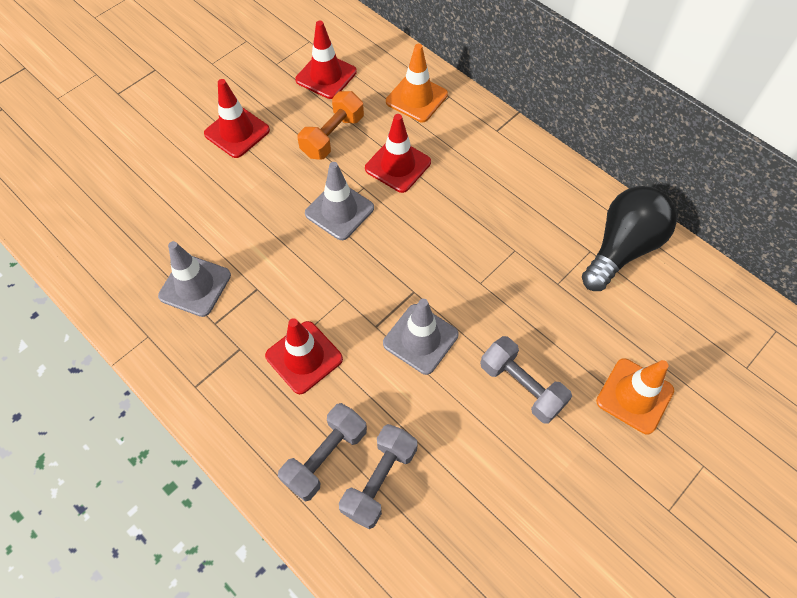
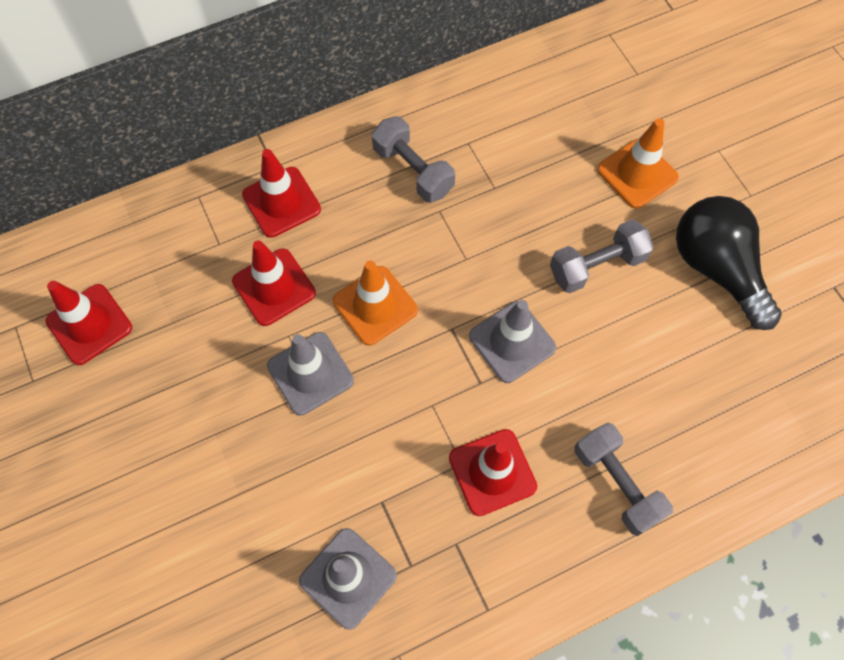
camera: 70 degrees left, 5 degrees up
red traffic cone [204,79,270,158] -> red traffic cone moved to [242,149,321,238]
orange dumbbell [298,91,364,160] -> none
grey dumbbell [339,424,418,529] -> grey dumbbell moved to [372,116,455,203]
orange traffic cone [386,44,448,122] -> orange traffic cone moved to [333,260,418,346]
black light bulb [582,186,677,291] -> black light bulb moved to [676,196,782,330]

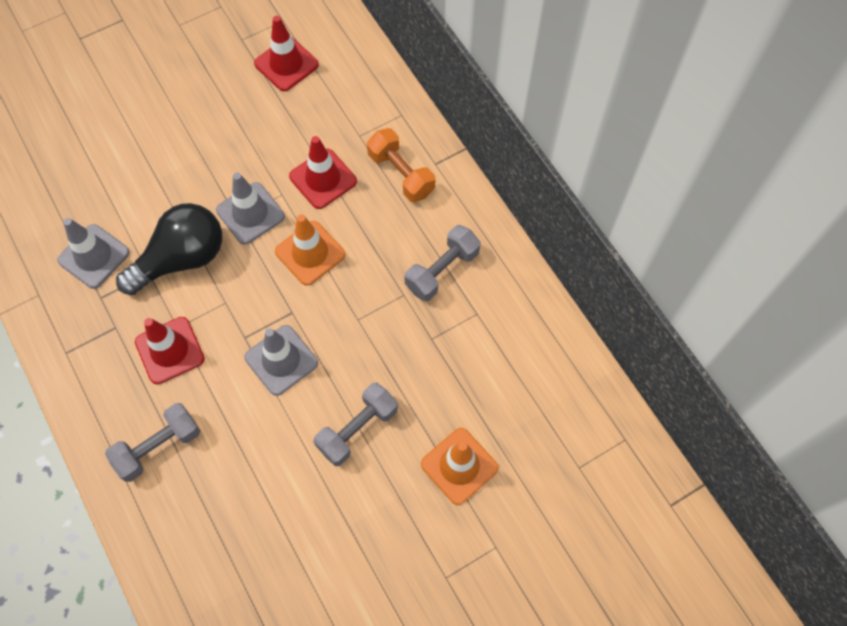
camera: 85 degrees right, 0 degrees up
red traffic cone [242,149,321,238] -> orange dumbbell [367,128,435,202]
grey dumbbell [550,219,654,293] -> grey dumbbell turned 75 degrees clockwise [313,383,398,466]
black light bulb [676,196,782,330] -> black light bulb moved to [116,203,222,295]

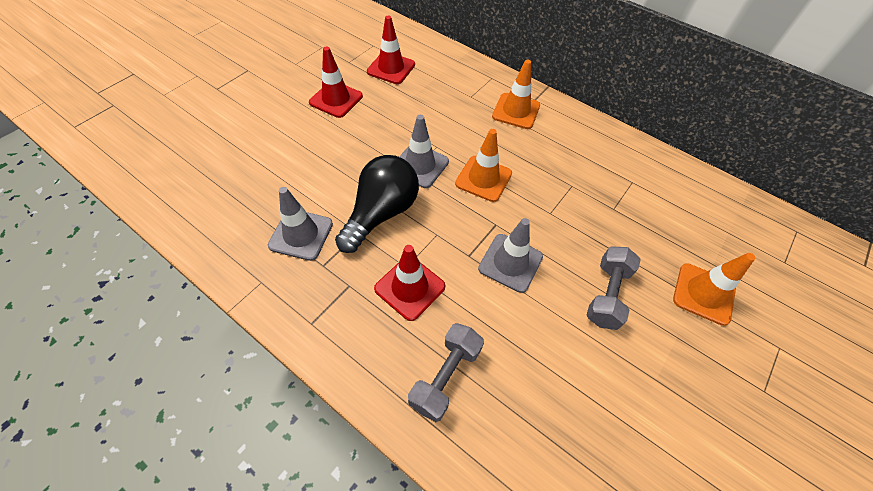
camera: 25 degrees left, 10 degrees down
red traffic cone [289,136,357,209] -> red traffic cone moved to [309,46,363,118]
orange dumbbell [367,128,435,202] -> orange traffic cone [492,60,540,129]
grey dumbbell [404,225,481,301] -> none

